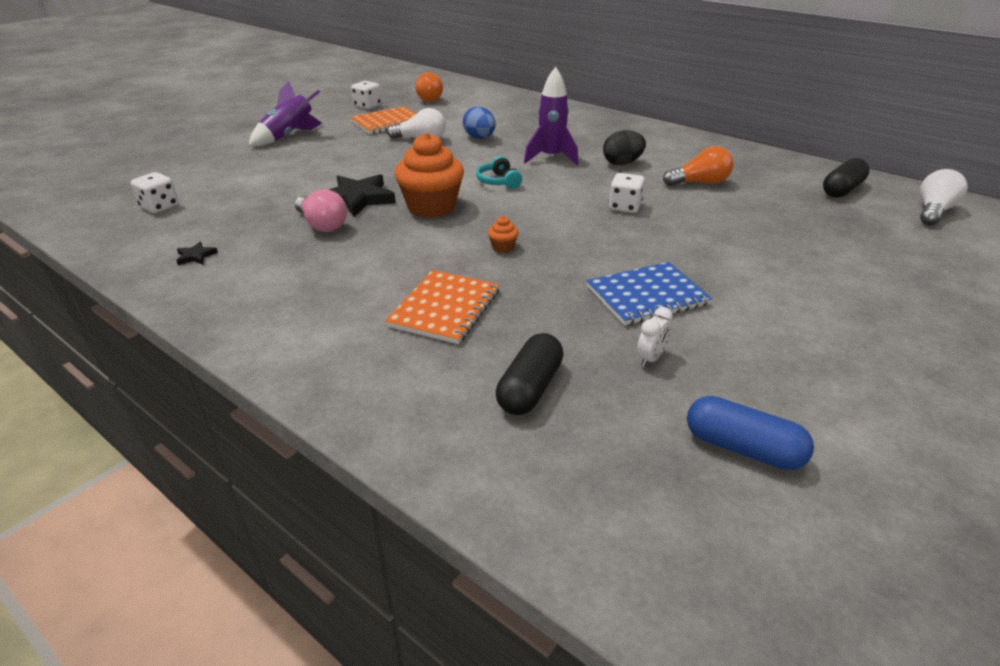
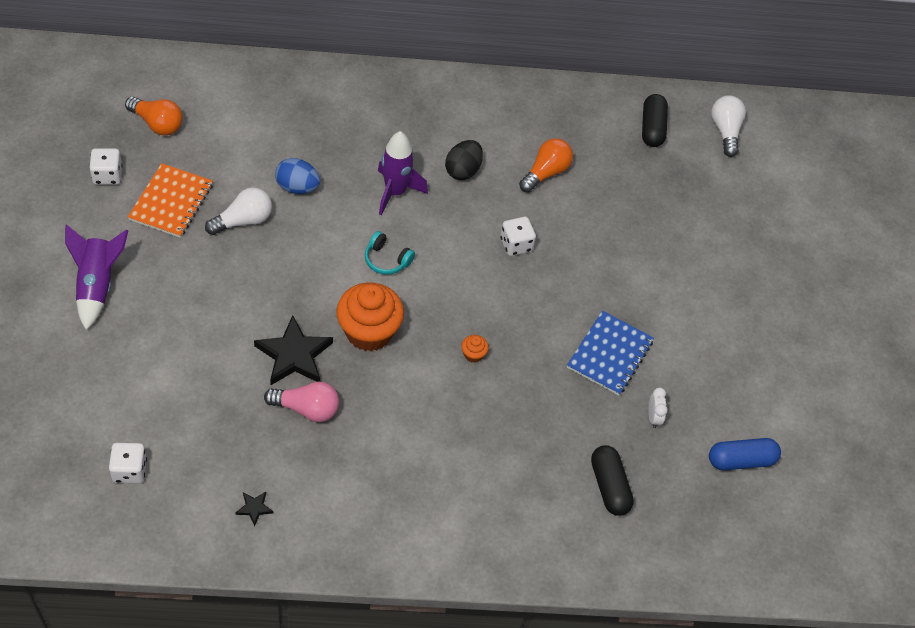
camera: 45 degrees left, 20 degrees up
orange notebook [385,270,500,344] -> none

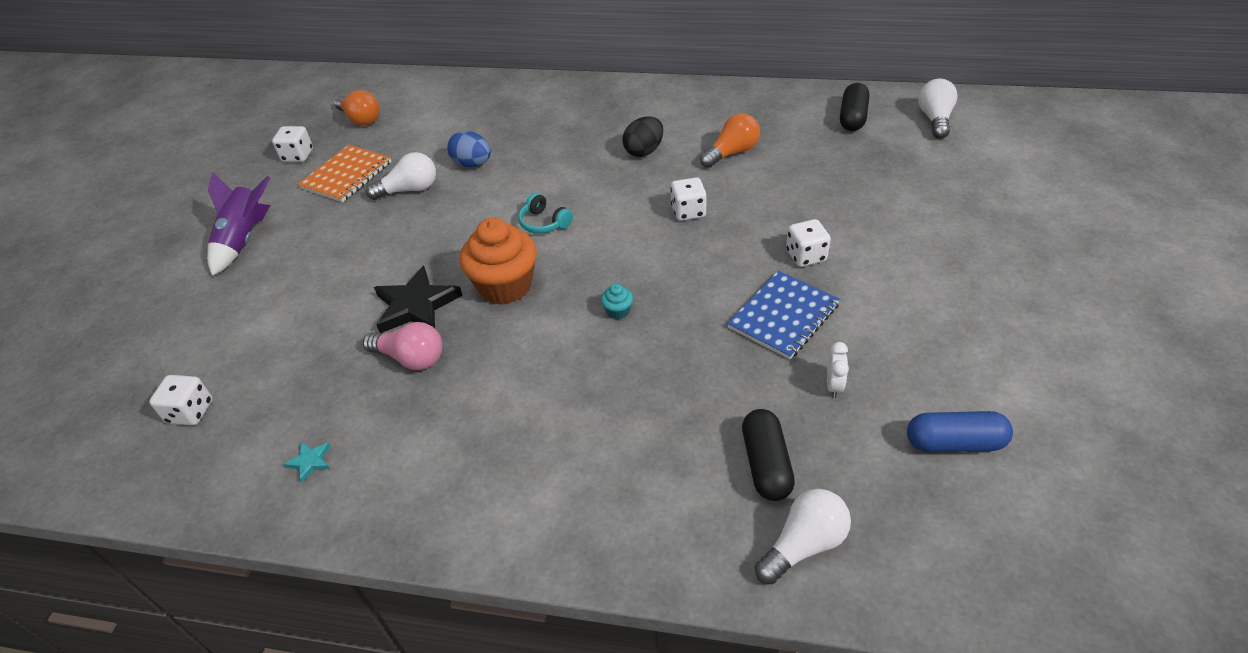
camera: 20 degrees right, 10 degrees down
black star [235,492,273,527] -> turquoise star [283,442,330,483]
purple rocket [378,131,428,215] -> none
orange cupcake [461,335,489,363] -> turquoise cupcake [601,284,633,319]
none -> white light bulb [755,489,851,584]
none -> white dice [786,219,831,267]

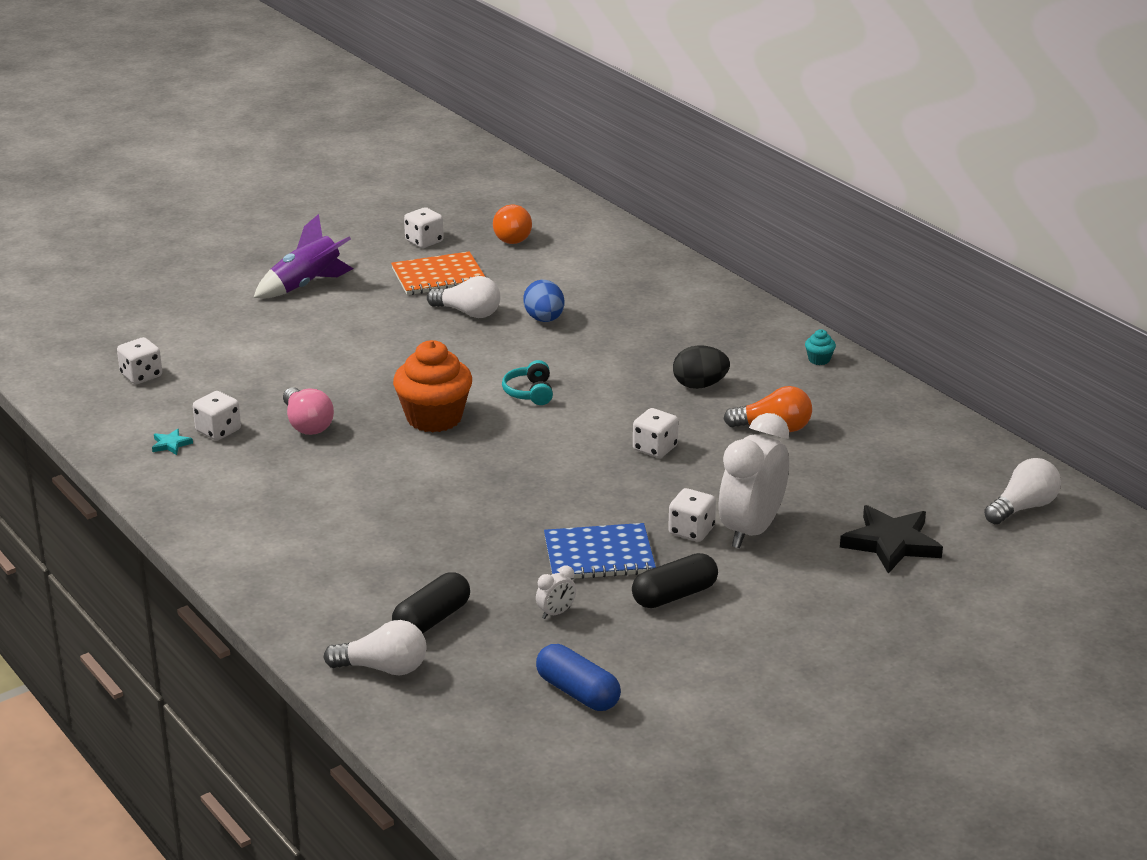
camera: 40 degrees right, 15 degrees down
black star [374,266,463,333] -> black star moved to [840,505,943,574]
turquoise cupcake [601,284,633,319] -> turquoise cupcake moved to [805,329,836,365]
black capsule [840,83,869,131] -> black capsule moved to [632,553,718,608]
none -> white dice [193,391,241,440]
none -> white clock [719,413,789,548]

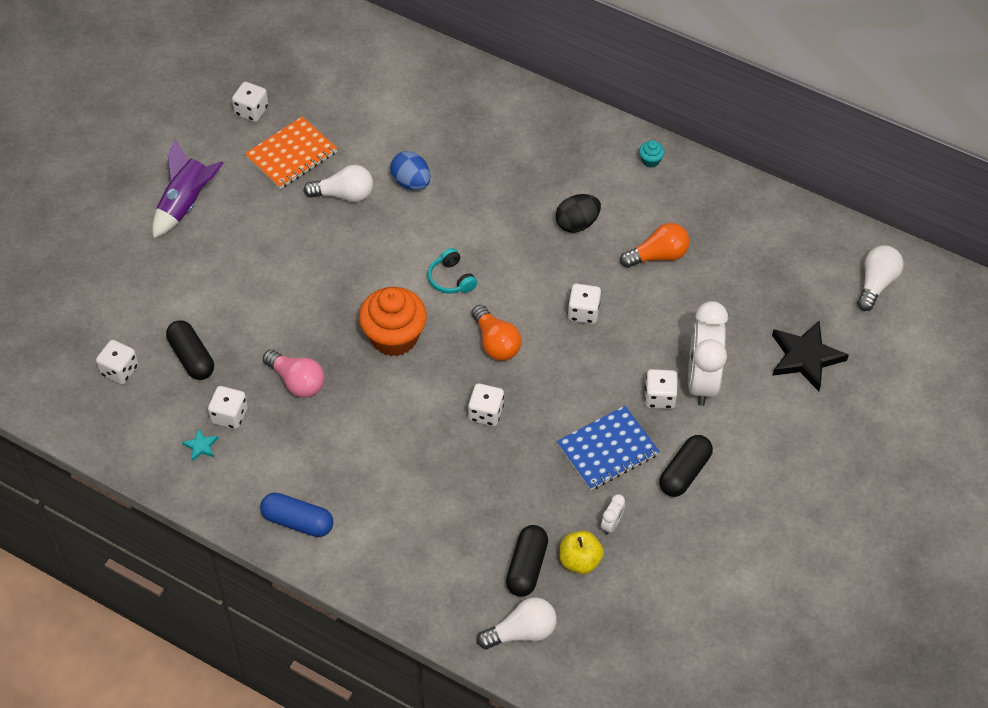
camera: 25 degrees left, 25 degrees up
orange light bulb [493,204,532,244] -> orange light bulb moved to [471,305,522,361]
blue capsule [536,644,621,711] -> blue capsule moved to [260,493,333,537]
none -> black capsule [166,320,214,380]
none -> white dice [468,383,504,426]
none -> yellow apple [560,531,604,574]

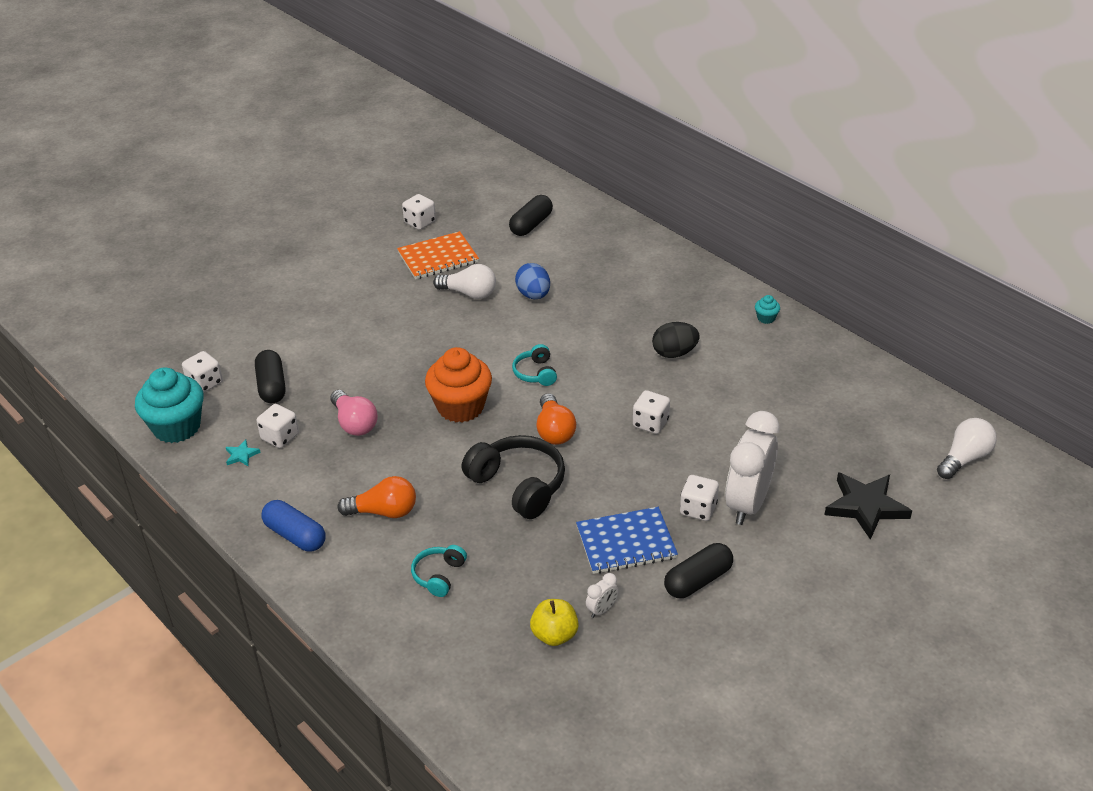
camera: 20 degrees right, 15 degrees down
purple rocket [152,138,224,238] -> none
white dice [468,383,504,426] -> black headphones [461,435,565,519]
white light bulb [477,597,557,649] -> none
black capsule [506,525,548,597] -> black capsule moved to [509,195,553,236]
orange light bulb [620,223,690,268] -> orange light bulb moved to [337,476,416,518]
none -> turquoise cupcake [135,367,203,443]
none -> turquoise headphones [411,545,467,597]

